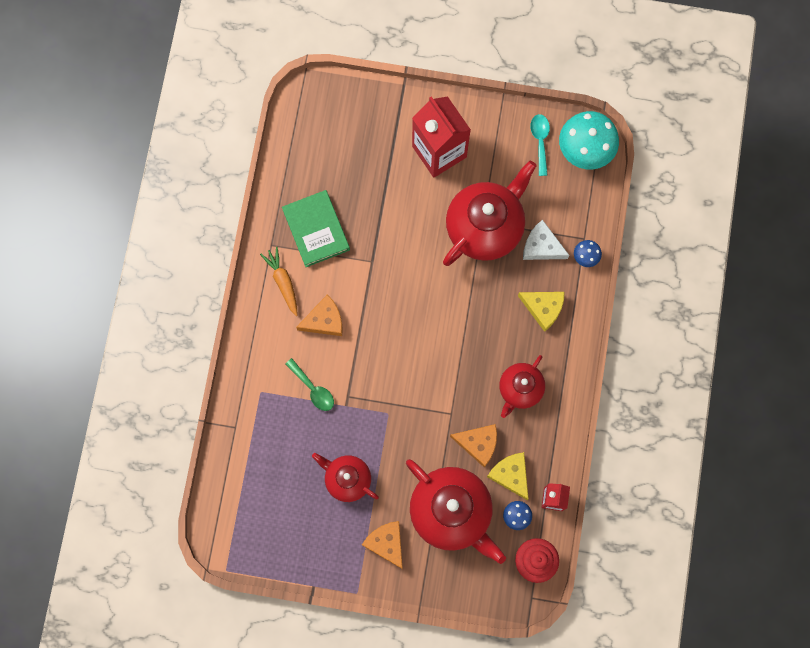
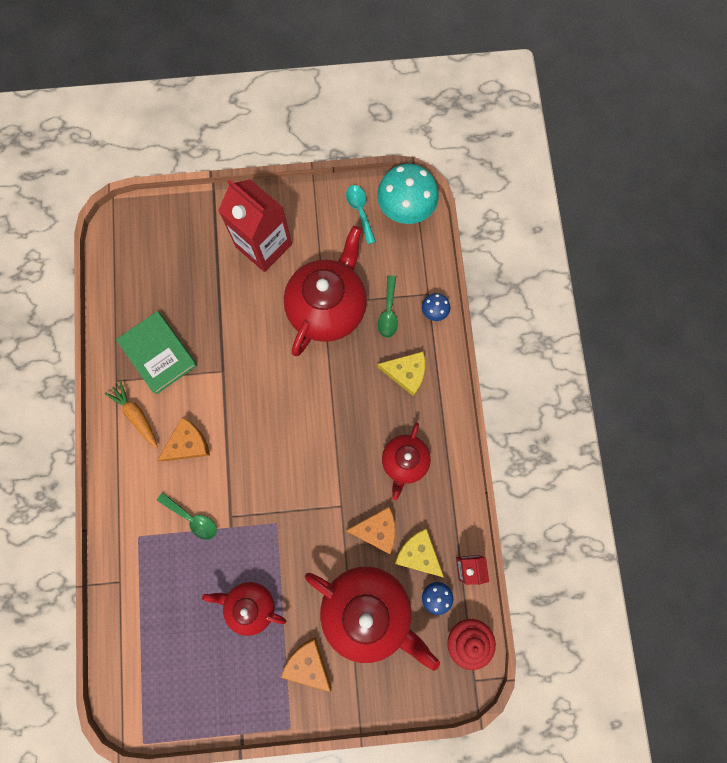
camera: 15 degrees left, 0 degrees up
white cheese [523,220,569,260] -> green spoon [378,275,398,338]

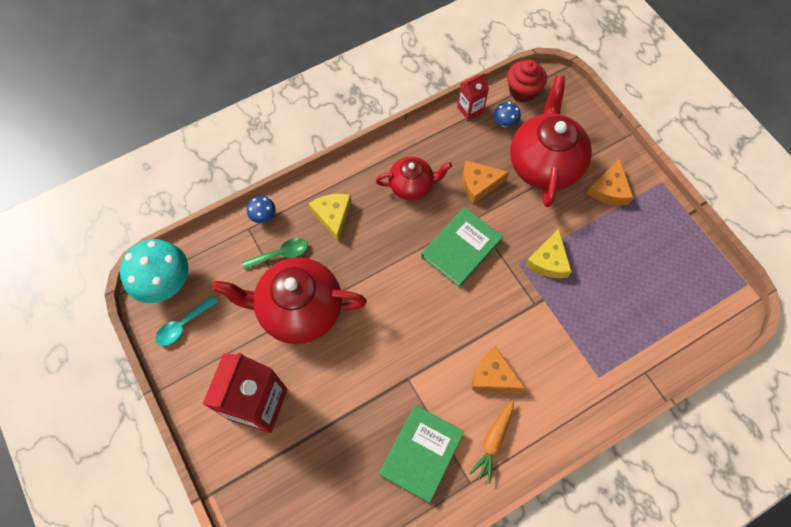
camera: 115 degrees left, 10 degrees down
green spoon [157,492,217,540] -> none
red teapot [202,582,286,636] -> none
orange cheese [346,507,395,554] -> orange cheese turned 75 degrees counterclockwise [463,160,509,204]
yellow cheese [394,528,444,577] -> yellow cheese moved to [525,229,572,278]
none -> green book [421,207,503,288]

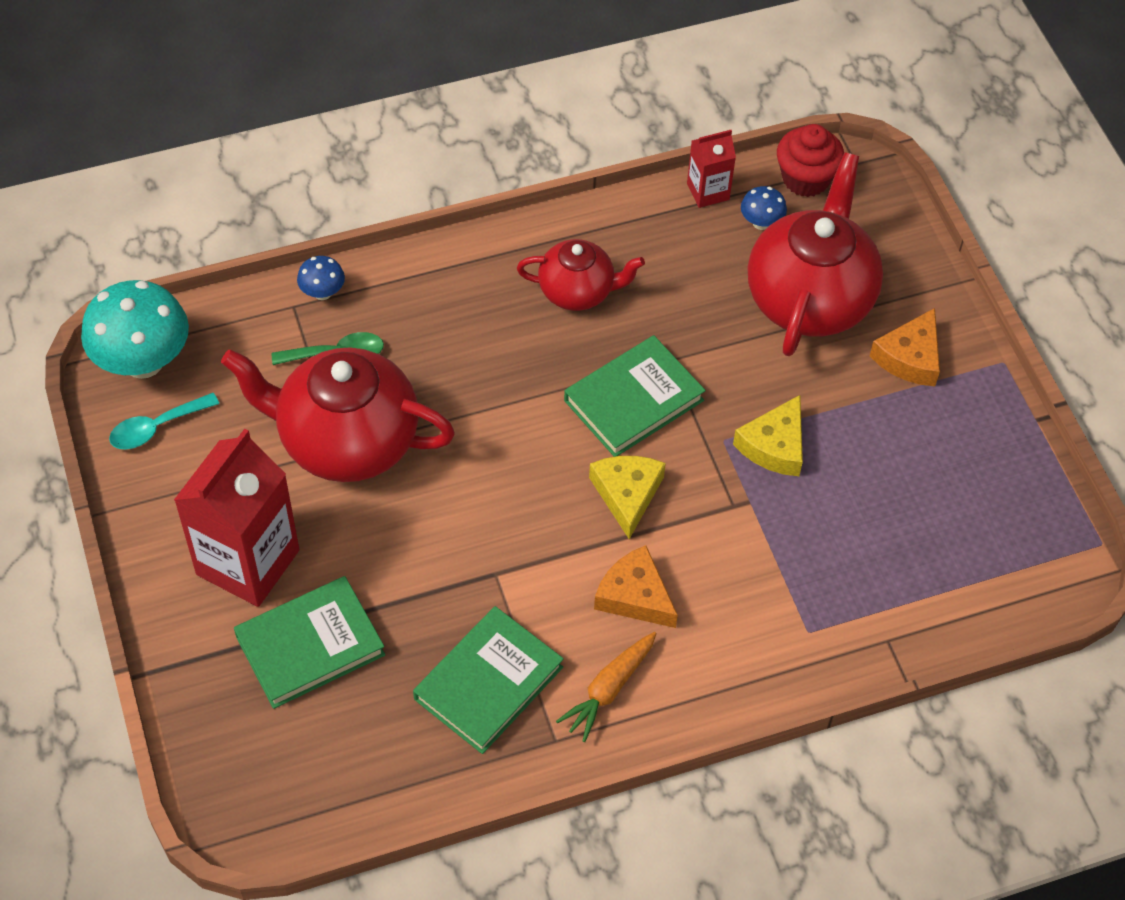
camera: 10 degrees right, 10 degrees down
yellow cheese [308,194,352,242] -> yellow cheese moved to [589,456,666,539]
orange cheese [463,160,509,204] -> none
none -> green book [234,576,385,709]

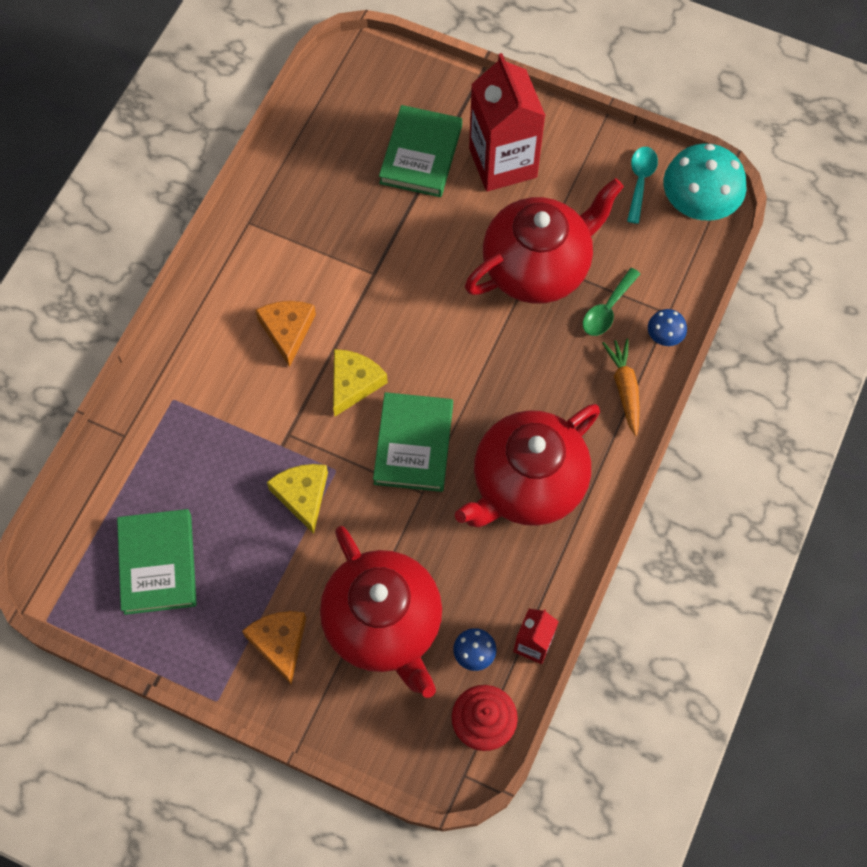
camera: 135 degrees right, 10 degrees up
green book [413,606,564,754] -> green book moved to [117,509,197,615]
red teapot [517,239,645,311] -> red teapot [455,404,600,528], size x1.75
orange carrot [556,632,657,742] -> orange carrot moved to [602,338,639,436]
yellow cheese [589,456,666,539] -> yellow cheese turned 105 degrees counterclockwise [333,349,388,416]
orange cheese [594,545,678,628] -> orange cheese turned 90 degrees counterclockwise [255,301,316,367]

